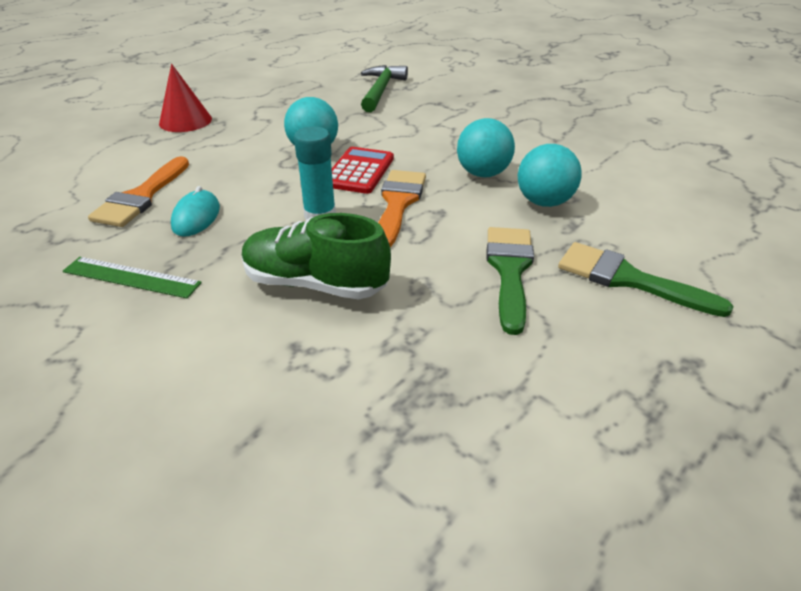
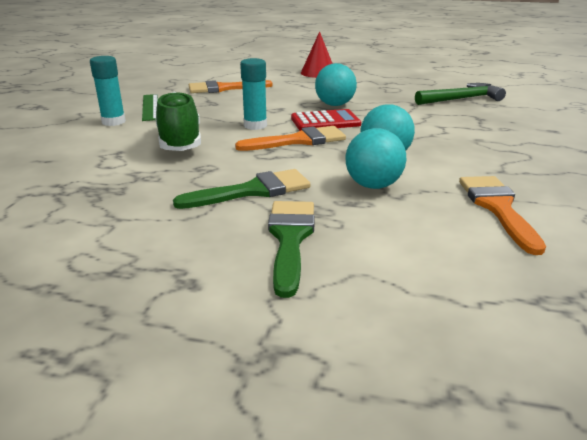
camera: 60 degrees right, 10 degrees down
turquoise mouse [171,186,220,237] -> none
none -> turquoise glue stick [90,56,126,126]
none -> orange brush [459,176,546,255]

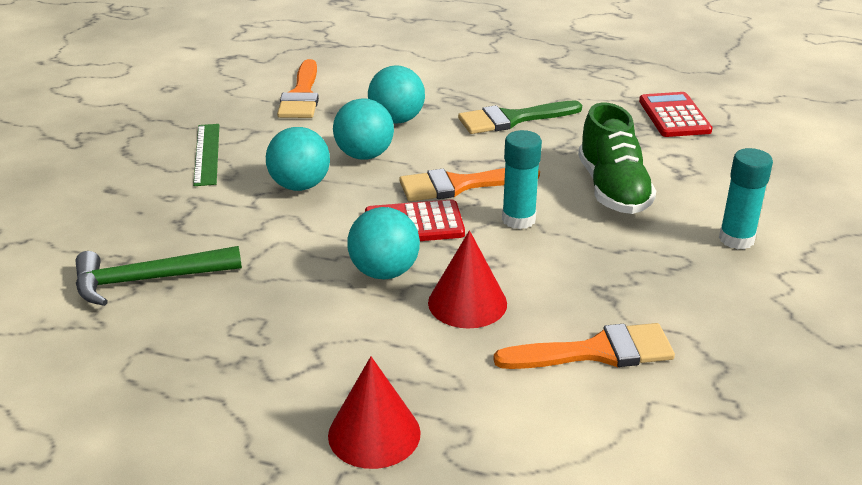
camera: 175 degrees left, 5 degrees up
green ruler [142,94,158,121] -> green ruler moved to [193,124,219,186]
green brush [268,201,315,298] -> none
none -> turquoise ball [266,127,330,191]
none -> red cone [428,230,507,329]
none -> red calculator [639,92,713,137]

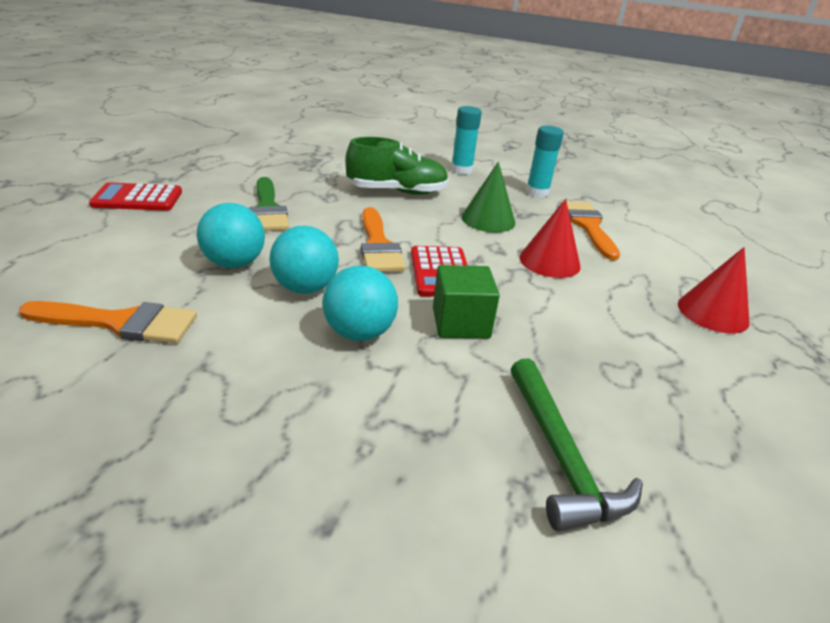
camera: 90 degrees left, 0 degrees up
green ruler [193,124,219,186] -> none
turquoise ball [347,207,420,280] -> none
turquoise glue stick [502,130,542,229] -> turquoise glue stick moved to [526,125,564,198]
red calculator [639,92,713,137] -> red calculator moved to [89,182,182,211]
none -> green cube [433,265,500,338]
none -> green cone [461,162,515,233]

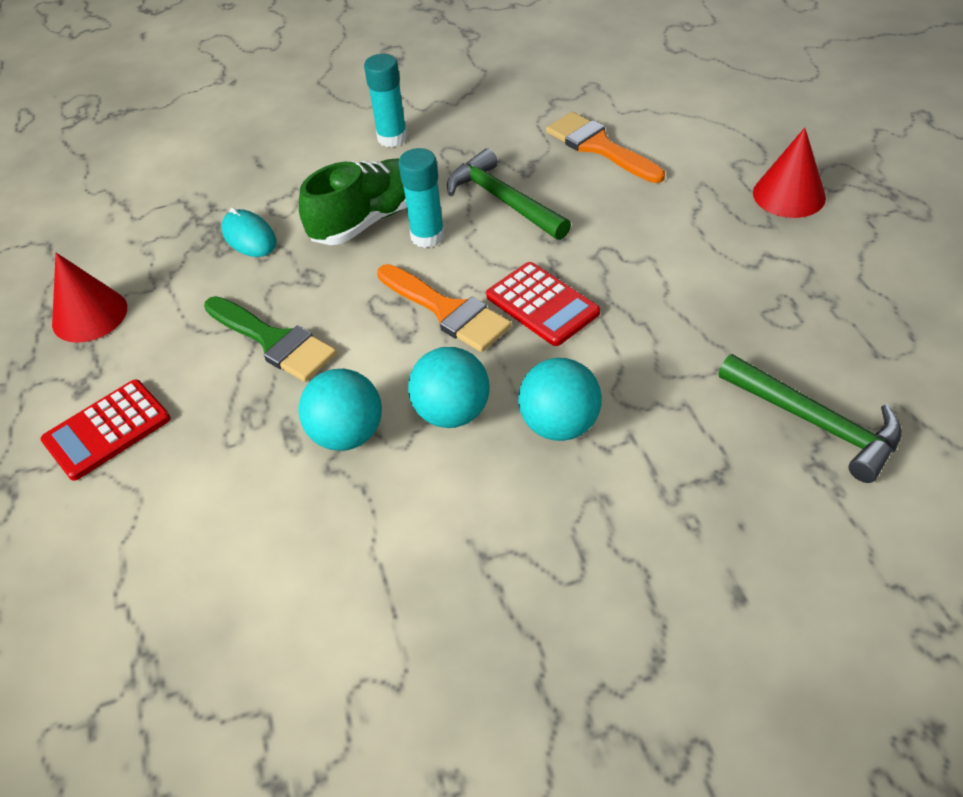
camera: 30 degrees left, 15 degrees up
orange brush [19,301,197,343] -> none
green cube [433,265,500,338] -> none
green cone [461,162,515,233] -> green hammer [447,149,571,240]
red cone [520,199,581,278] -> red cone moved to [52,253,127,343]
turquoise glue stick [526,125,564,198] -> turquoise glue stick moved to [399,148,445,248]
none -> turquoise mouse [221,207,276,257]

